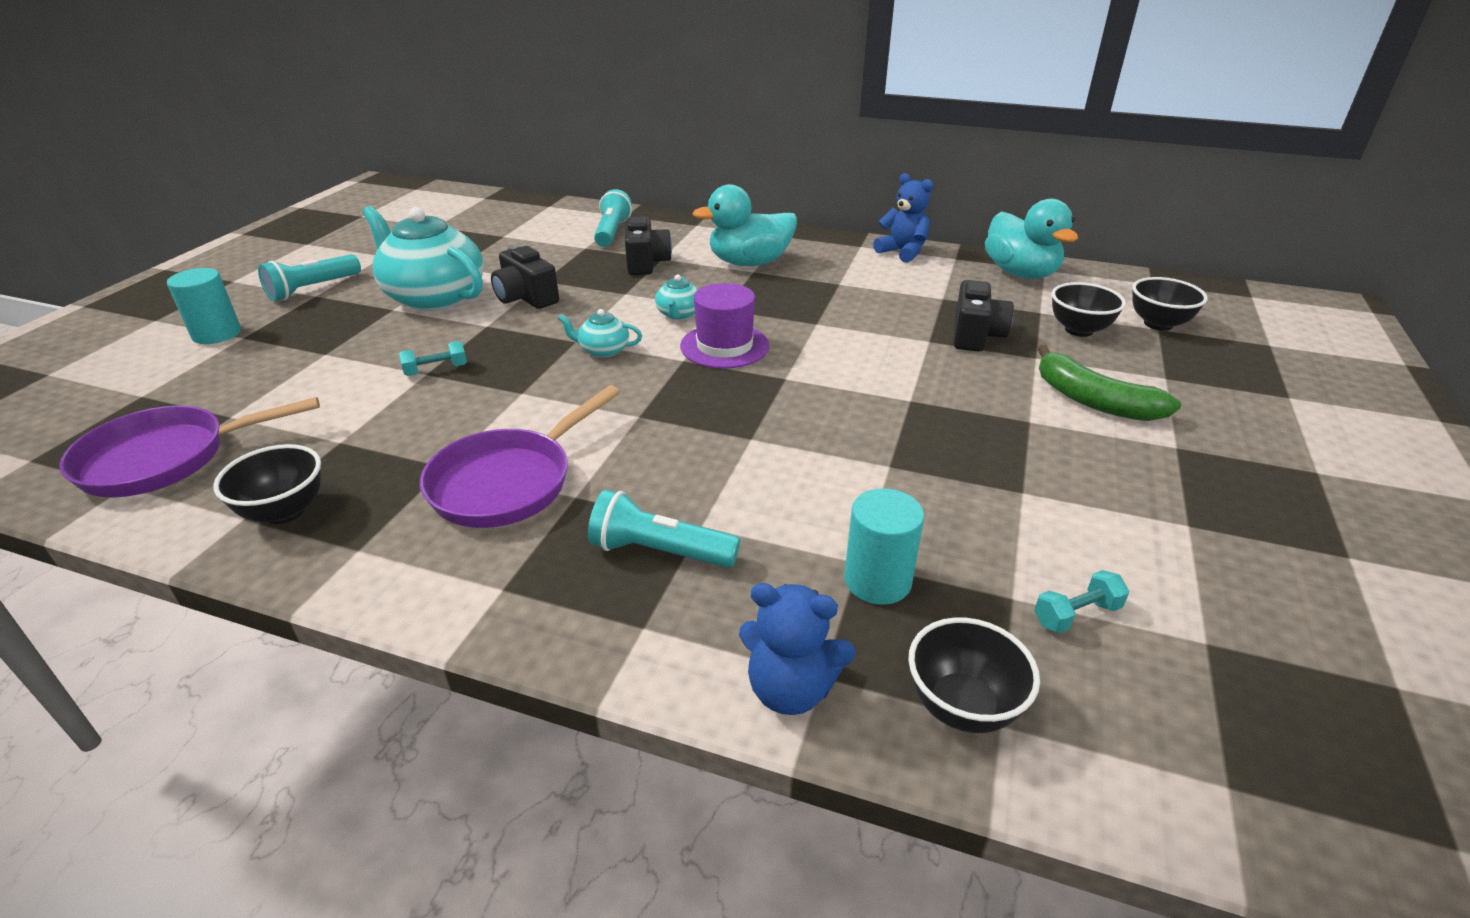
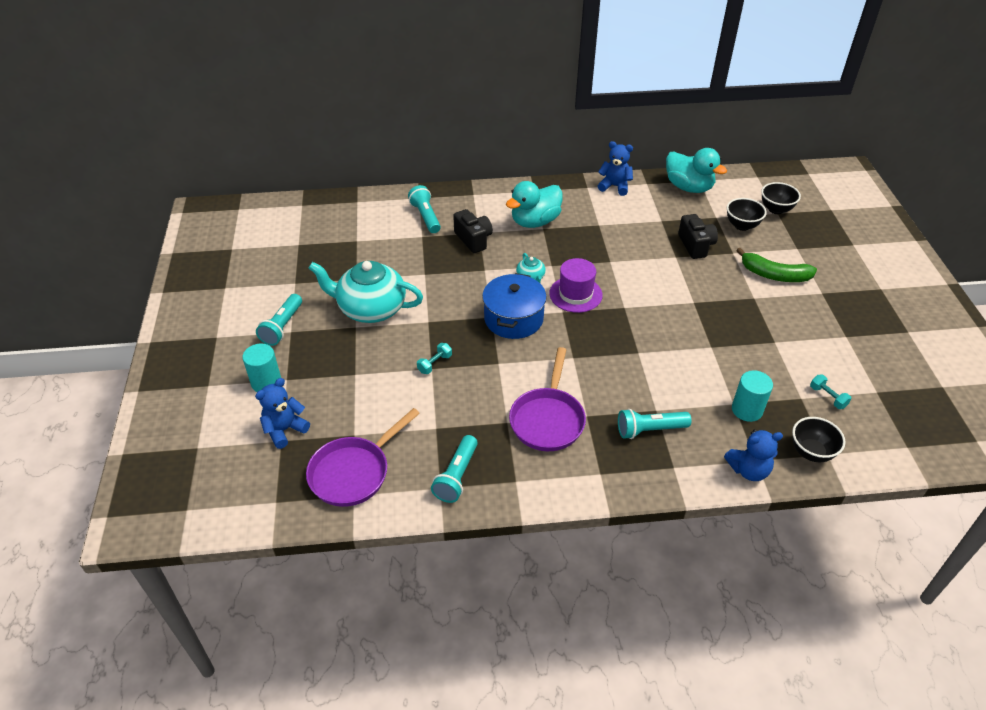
camera: 25 degrees left, 10 degrees up
black bowl [213,444,321,524] -> turquoise flashlight [431,435,478,503]
black camera [491,245,559,309] -> none
turquoise teapot [558,309,642,357] -> blue pot [482,273,547,339]
turquoise dumbbell [1034,570,1129,633] -> turquoise dumbbell turned 75 degrees counterclockwise [810,375,852,409]
none -> blue teddy bear [255,378,310,449]

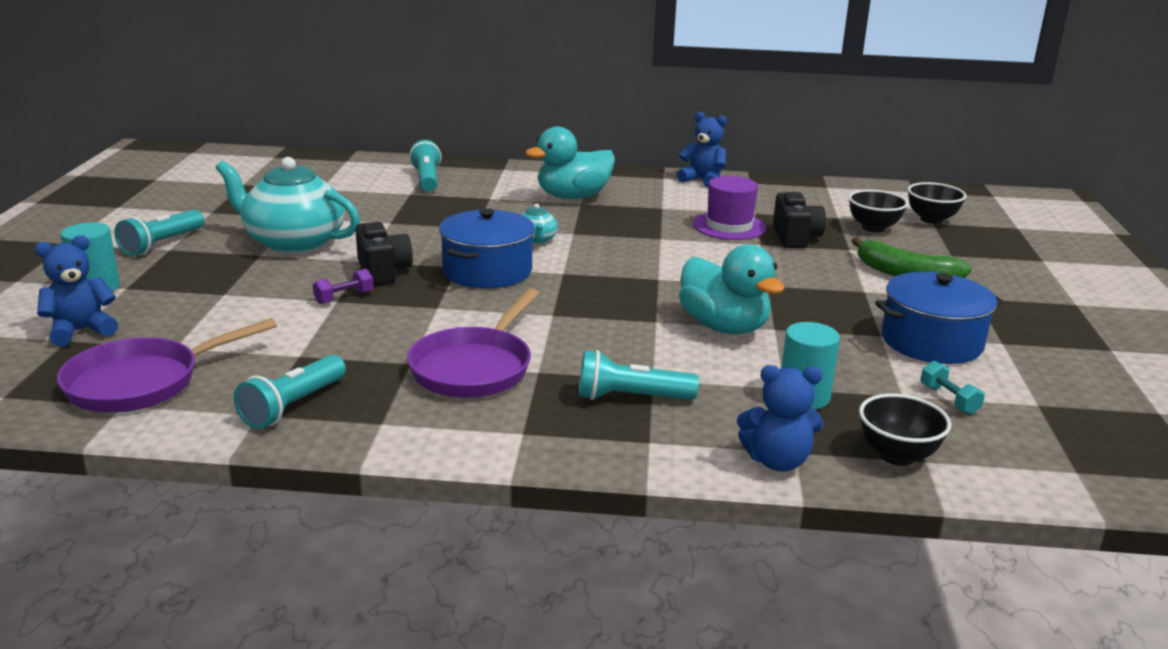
camera: 10 degrees right, 20 degrees down
turquoise dumbbell [417,343,452,374] -> purple dumbbell [313,269,374,304]
black camera [453,209,493,253] -> black camera moved to [355,222,413,286]
purple hat [549,258,603,313] -> purple hat moved to [693,176,766,240]
turquoise duck [666,148,727,193] -> turquoise duck moved to [679,244,785,334]
none -> blue pot [875,272,1003,364]

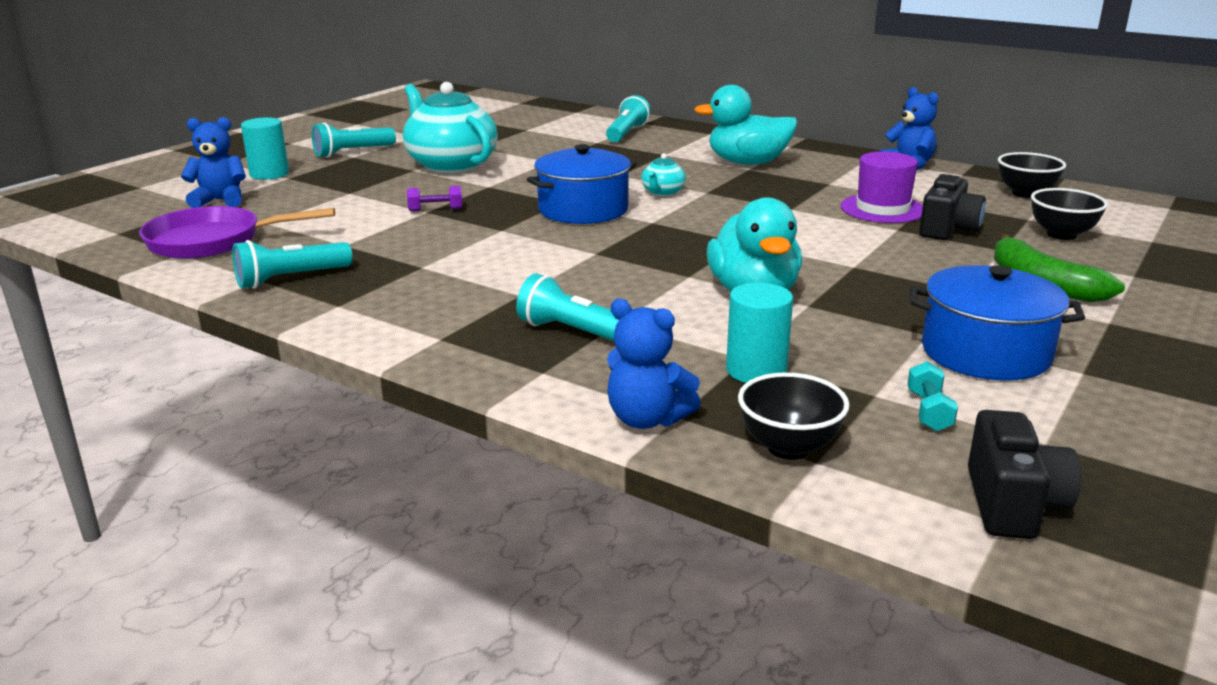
camera: 30 degrees right, 0 degrees up
black camera [355,222,413,286] -> black camera moved to [968,410,1081,539]
purple pan [407,289,539,398] -> none
black bowl [908,182,966,224] -> black bowl moved to [998,152,1066,198]

